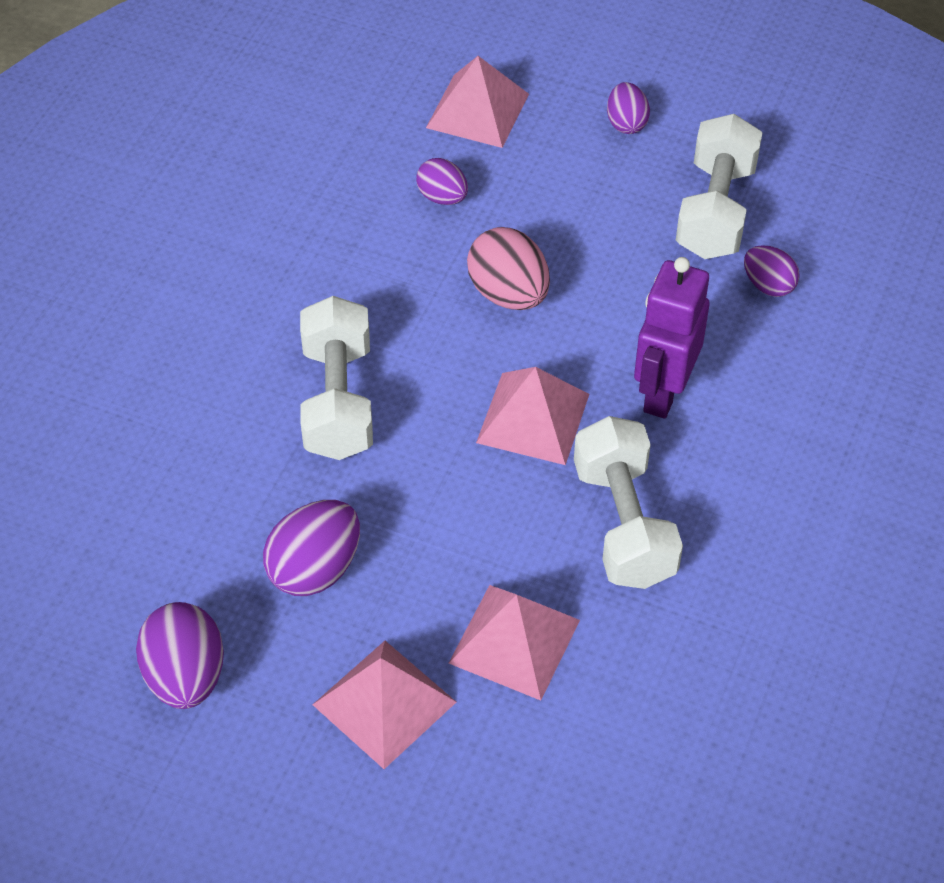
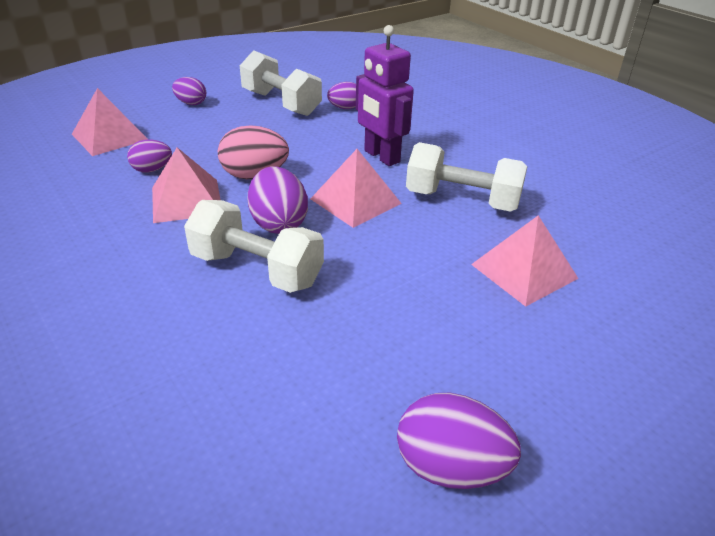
camera: 60 degrees left, 15 degrees down
purple egg [263,500,360,596] -> purple egg moved to [248,166,308,234]
pink pyramid [312,641,456,769] -> pink pyramid moved to [152,148,220,223]

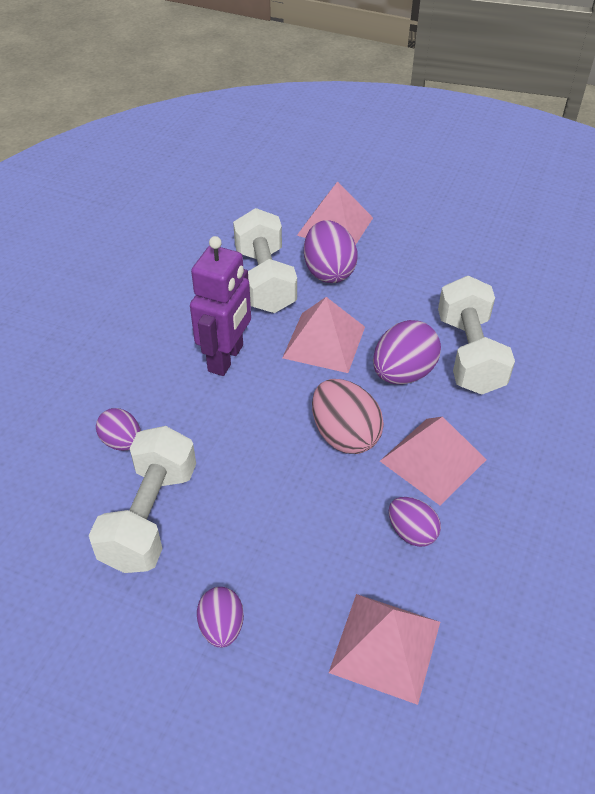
camera: 120 degrees left, 10 degrees up
purple egg [397,393,521,489] -> purple egg moved to [304,220,358,283]

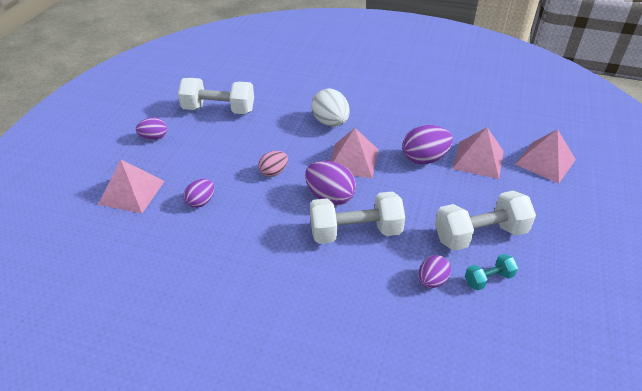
camera: 85 degrees right, 5 degrees down
purple egg [96,408,141,451] -> purple egg moved to [418,255,451,288]
purple robot [190,236,251,376] -> white egg [312,88,350,127]
white dumbbell [233,208,297,313] -> white dumbbell moved to [435,191,536,251]
pink egg [312,379,384,454] -> pink egg [258,151,288,177], size x0.62
pink pyramid [380,417,486,506] -> pink pyramid moved to [515,129,576,183]
none -> turquoise dumbbell [465,254,518,290]

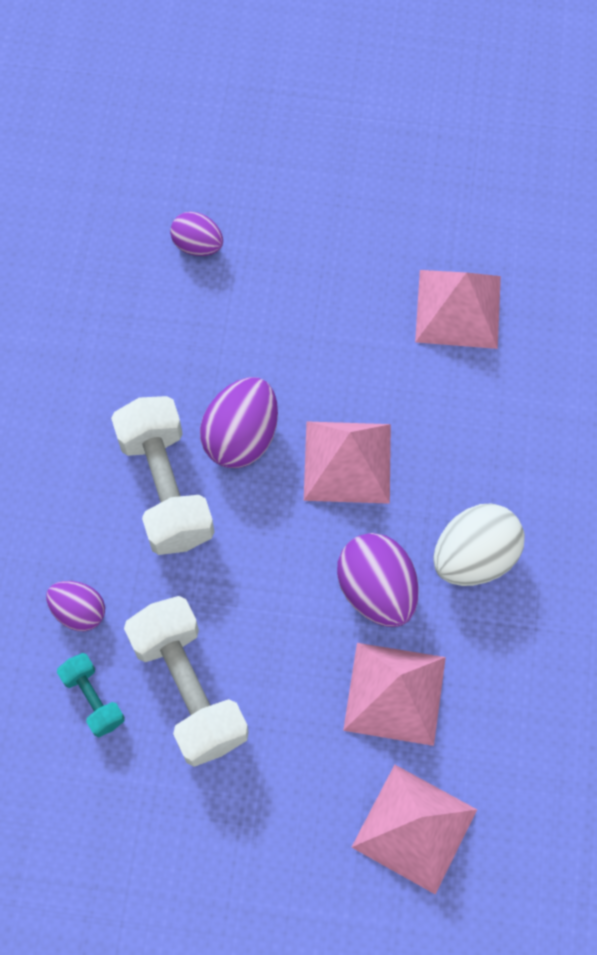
camera: 80 degrees right, 25 degrees up
pink pyramid [98,160,164,214] -> pink pyramid moved to [415,270,501,349]
purple egg [136,117,167,140] -> none
white dumbbell [178,78,254,114] -> none
pink egg [258,151,288,177] -> none
white egg [312,88,350,127] -> white egg moved to [433,504,525,586]

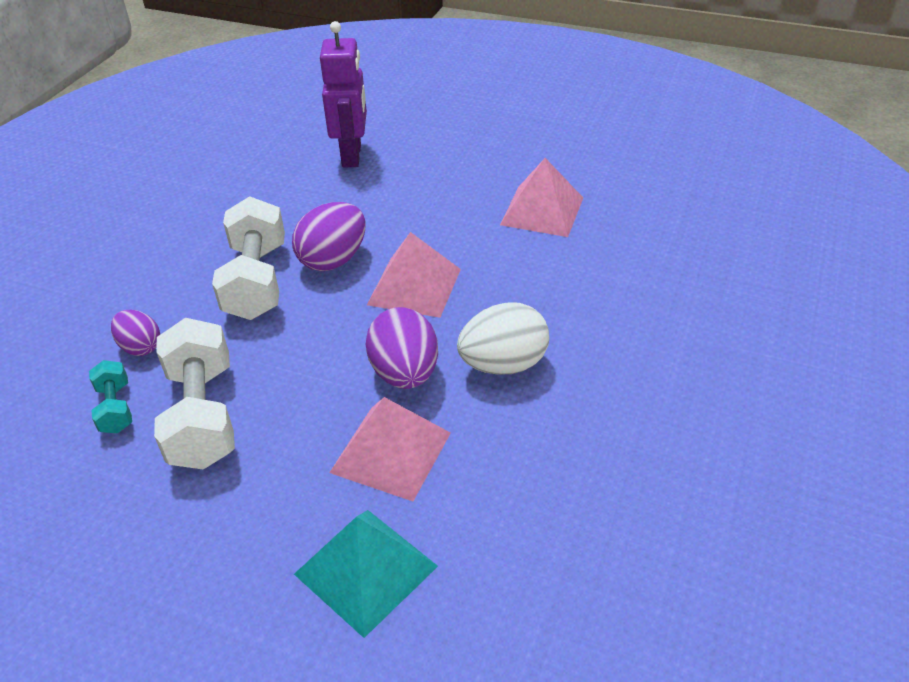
camera: 15 degrees right, 25 degrees down
purple egg [170,211,223,256] -> purple robot [320,21,367,167]
pink pyramid [351,765,477,894] -> turquoise pyramid [294,510,438,638]

